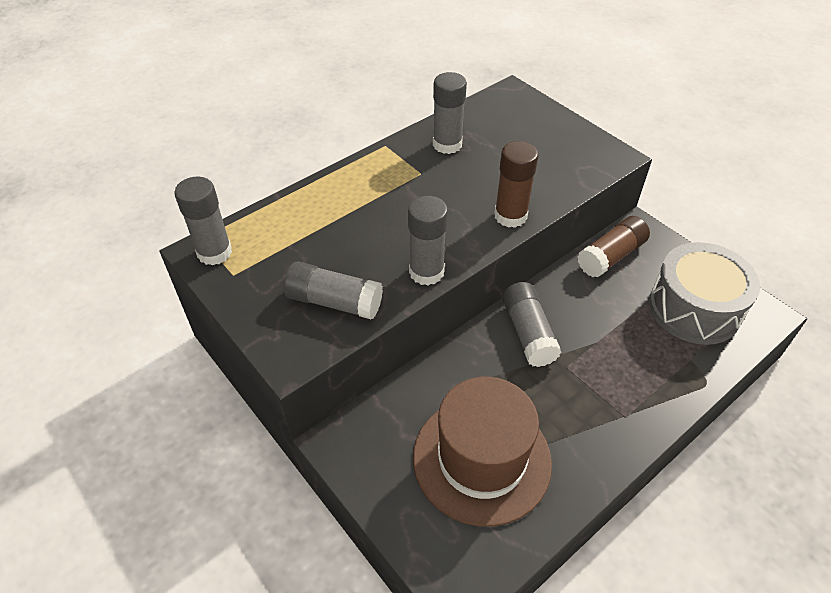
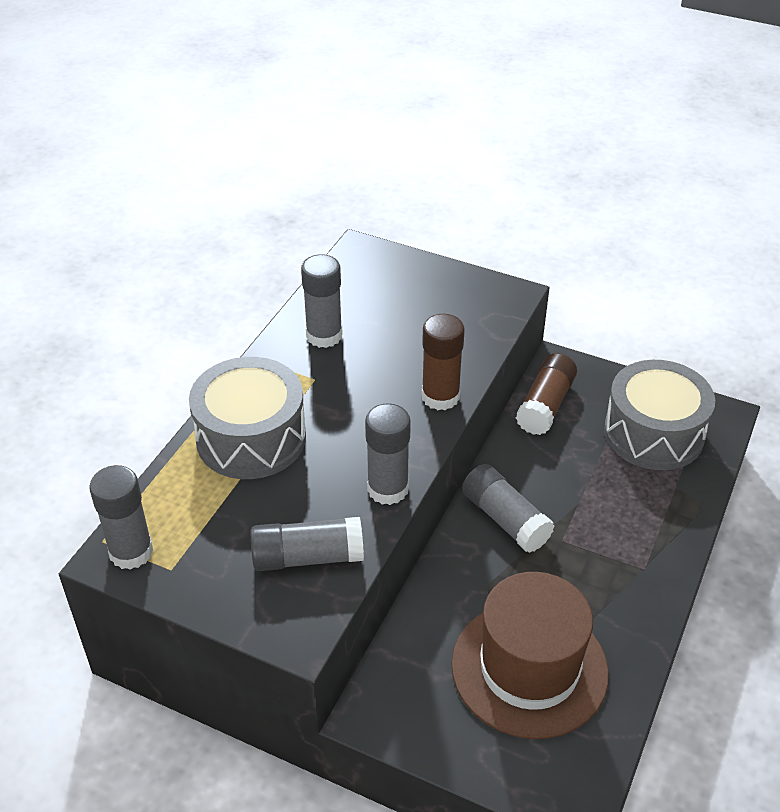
camera: 25 degrees left, 5 degrees down
none -> grey drum [189,357,306,479]

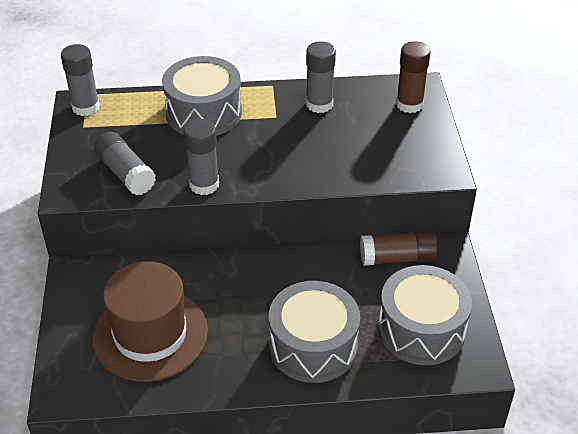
camera: 60 degrees right, 0 degrees up
brown glue stick [422,314,465,410] -> brown glue stick moved to [396,41,431,113]
grey glue stick [462,464,554,553] -> none
none -> grey drum [269,281,360,383]

